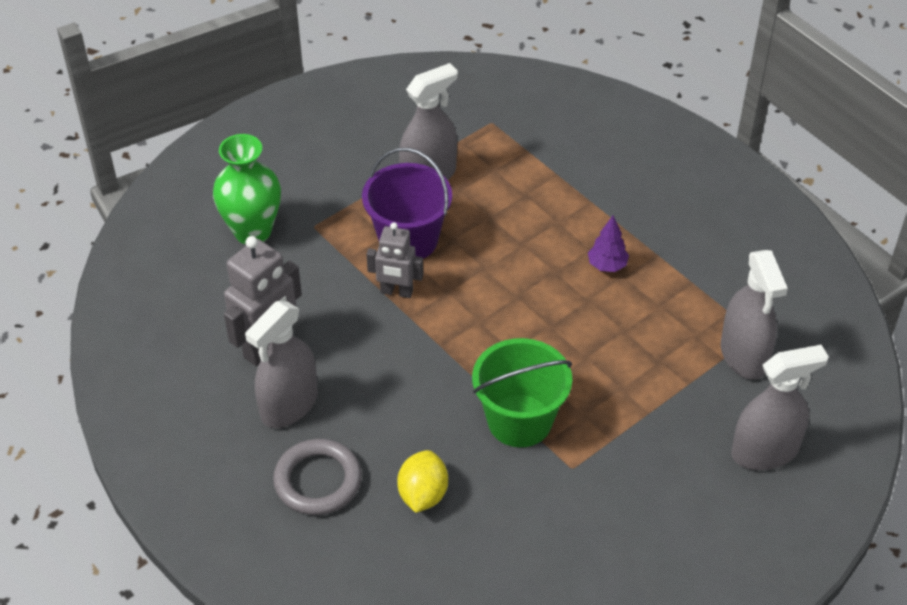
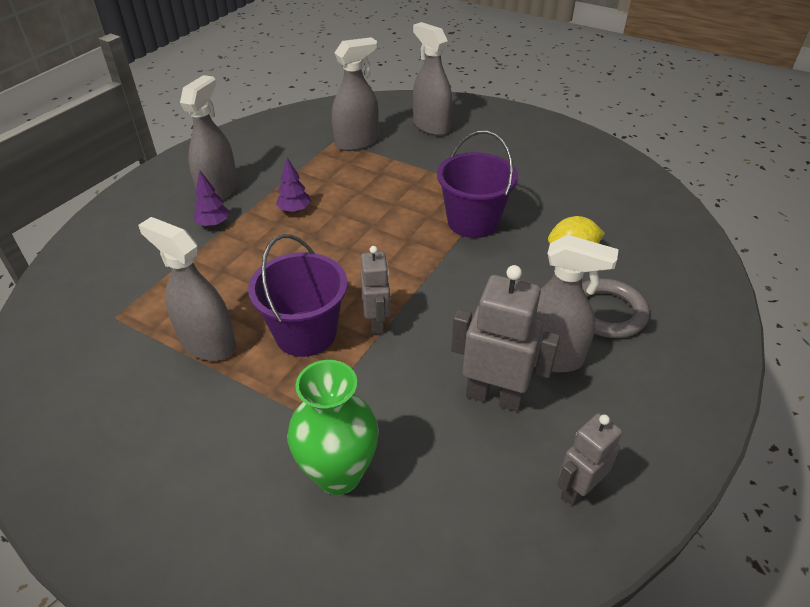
camera: 110 degrees left, 5 degrees down
green bucket [472,338,572,447] -> purple bucket [437,131,518,238]
none -> grey spray bottle [180,75,238,201]
none -> purple tree [193,171,230,227]
none -> grey robot [557,413,622,506]

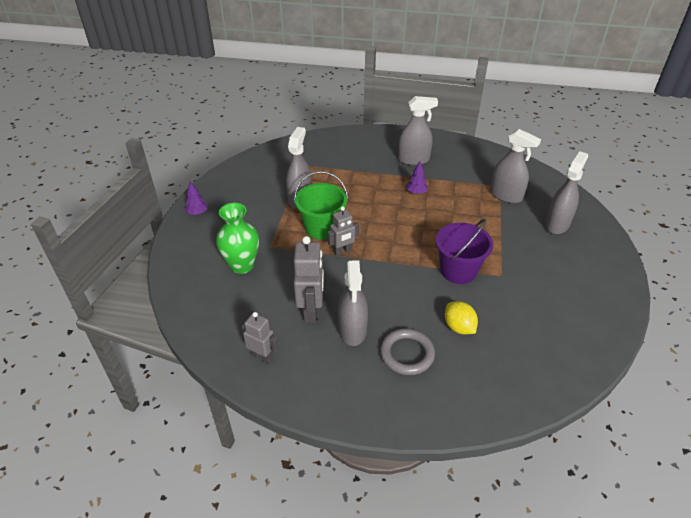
camera: 70 degrees right, 0 degrees up
purple tree [193,171,230,227] -> purple tree moved to [185,181,207,215]
purple bucket [248,234,347,357] -> green bucket [294,171,348,240]

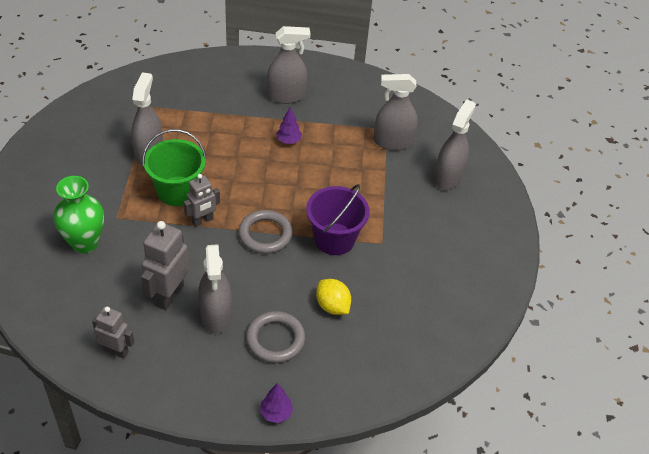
camera: 10 degrees left, 5 degrees up
purple tree [185,181,207,215] -> purple tree moved to [260,383,293,423]
grey robot [294,236,324,323] -> grey robot turned 150 degrees counterclockwise [141,221,189,310]
grey spray bottle [490,129,541,203] -> grey spray bottle turned 150 degrees clockwise [373,74,418,150]
none -> grey ring [239,210,293,254]

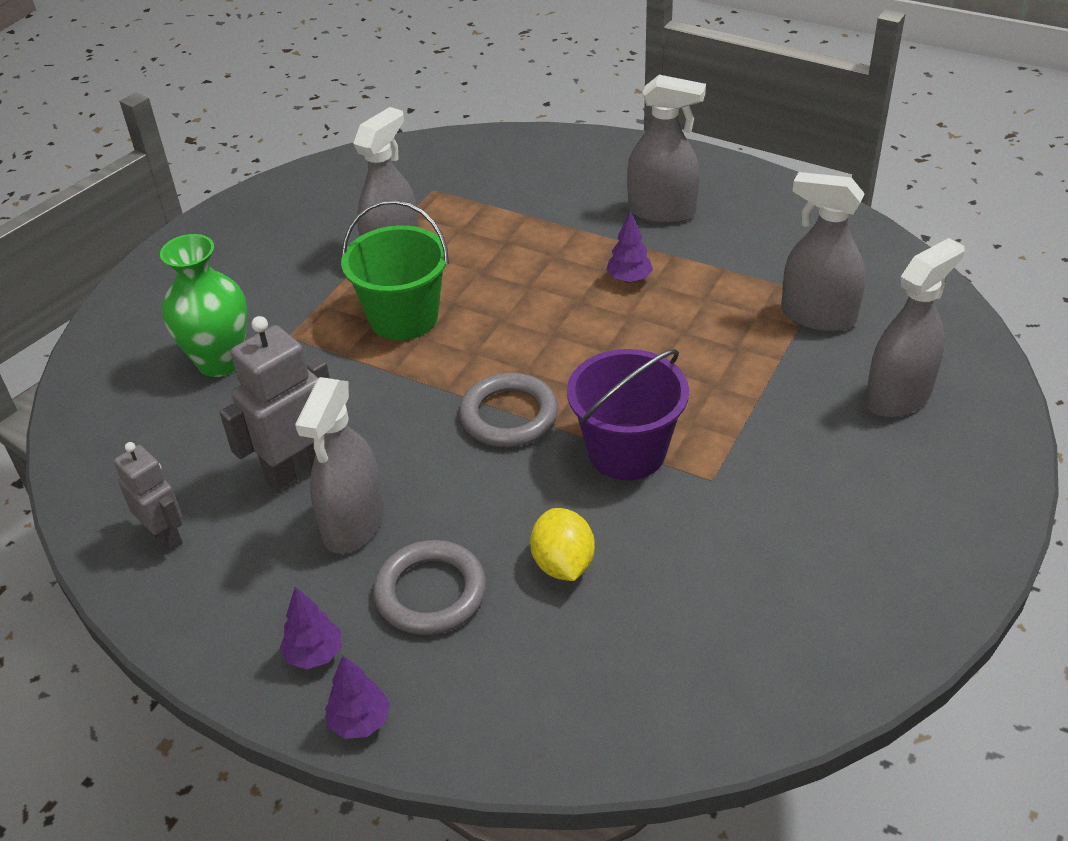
camera: 30 degrees right, 5 degrees down
grey robot [184,174,220,227] -> none
none -> purple tree [280,587,342,669]

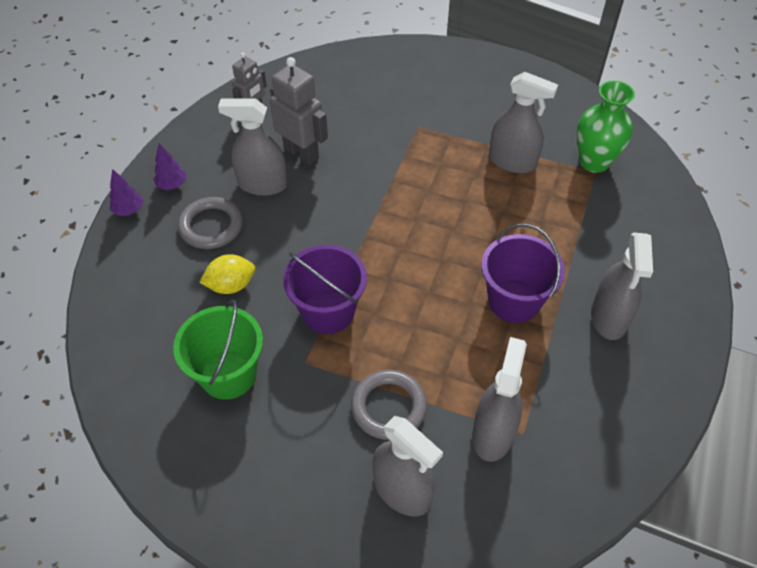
camera: 80 degrees right, 10 degrees up
green vase [160,234,248,377] -> green vase moved to [577,81,635,173]
green bucket [341,200,449,341] -> green bucket moved to [173,299,263,400]
grey ring [459,373,558,447] -> grey ring moved to [351,370,427,440]
purple tree [606,211,653,283] -> purple bucket [481,224,565,323]

